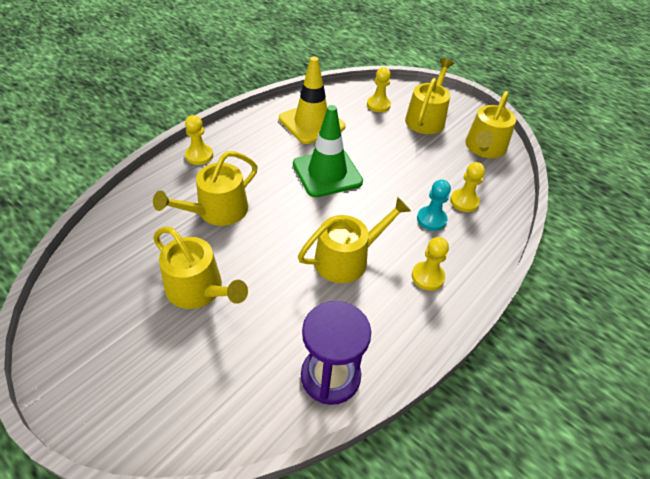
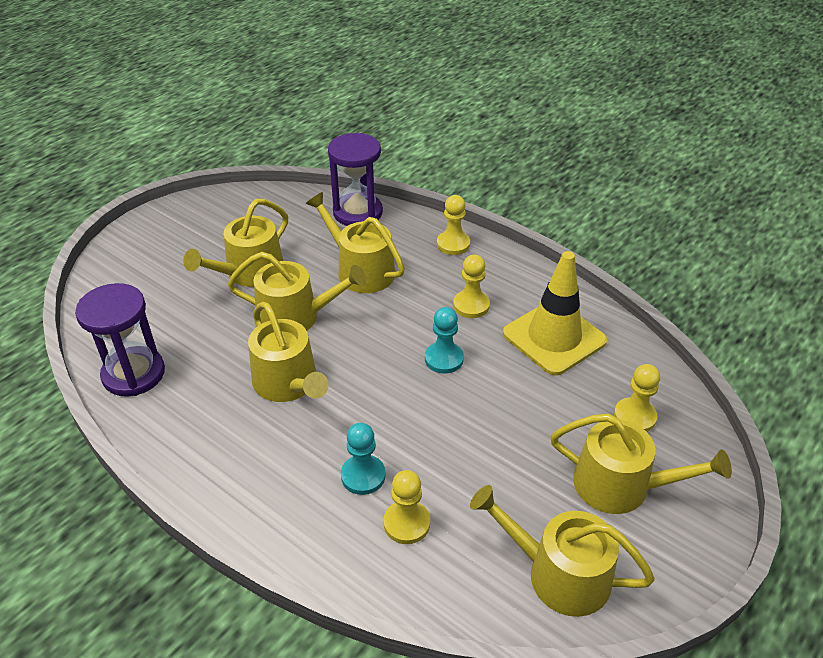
camera: 90 degrees right, 5 degrees down
green traffic cone [293,105,363,198] -> turquoise pawn [425,307,464,374]
yellow pawn [412,237,449,291] -> yellow pawn moved to [453,255,490,318]
none -> yellow watering can [228,252,367,331]
none -> purple hourglass [328,133,383,226]

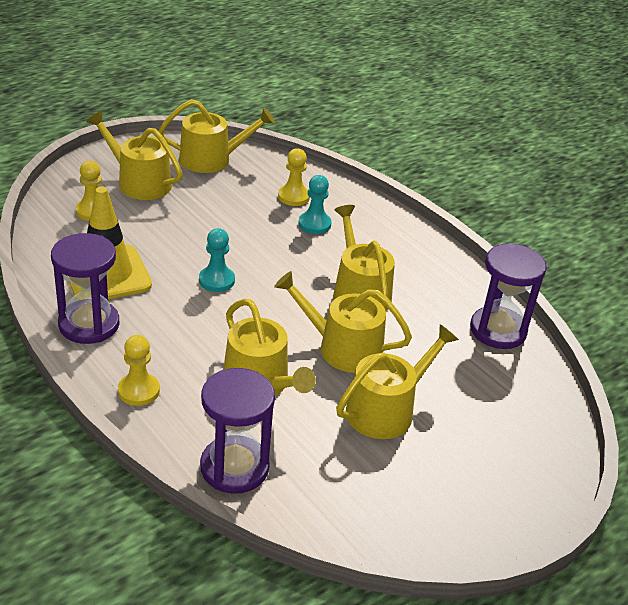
camera: 170 degrees left, 5 degrees down
yellow pawn [453,255,490,318] -> none
yellow watering can [470,485,655,617] -> yellow watering can turned 45 degrees counterclockwise [158,99,275,173]
none -> purple hourglass [51,233,119,344]

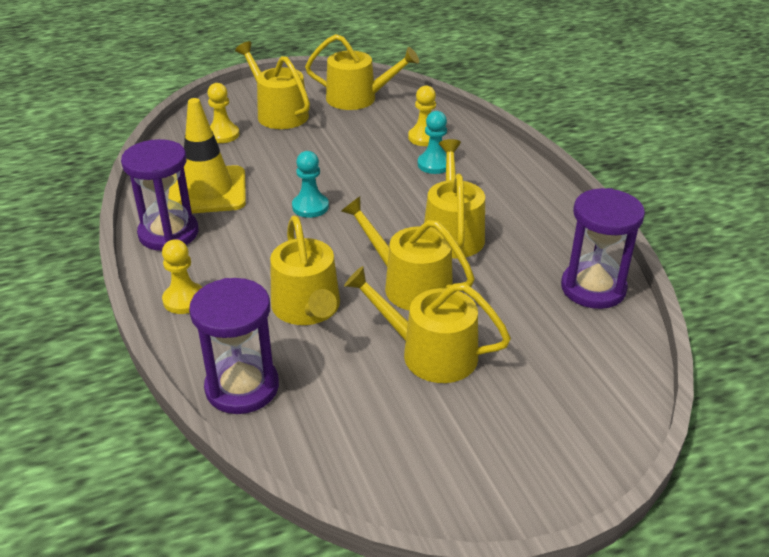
camera: 20 degrees right, 0 degrees up
yellow watering can [336,324,459,439] -> yellow watering can turned 135 degrees counterclockwise [344,266,511,383]

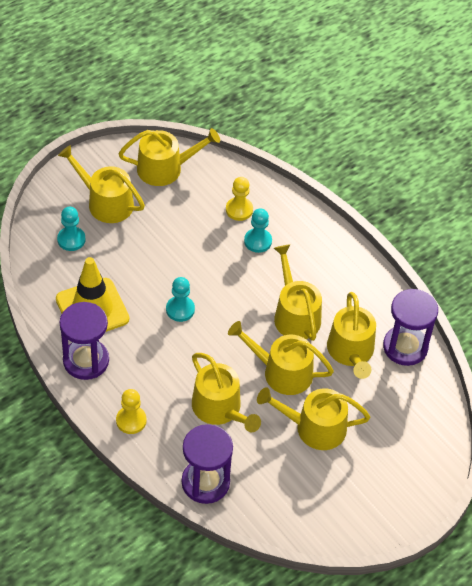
camera: 20 degrees left, 15 degrees up
yellow pawn [207,83,240,143] -> turquoise pawn [57,207,86,251]
none -> yellow watering can [327,292,376,379]

